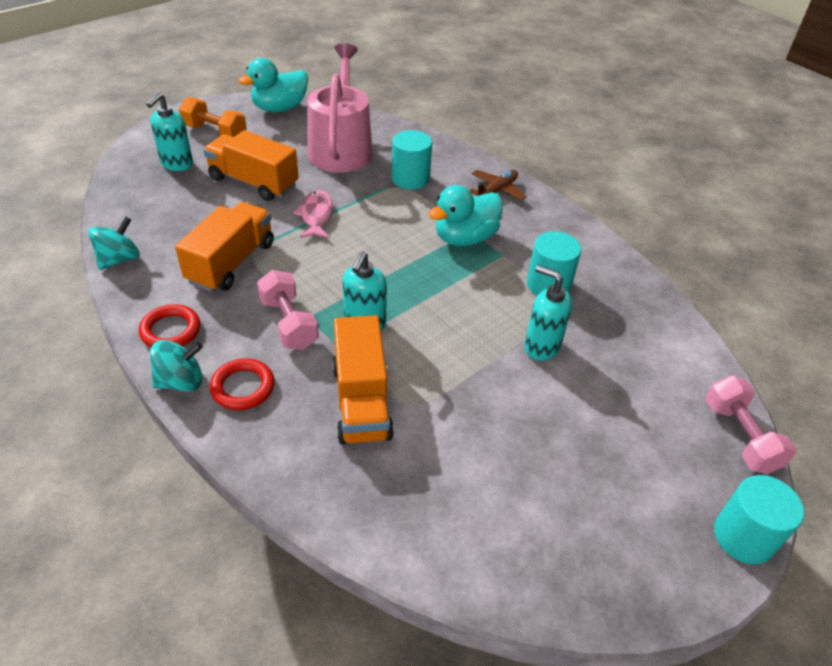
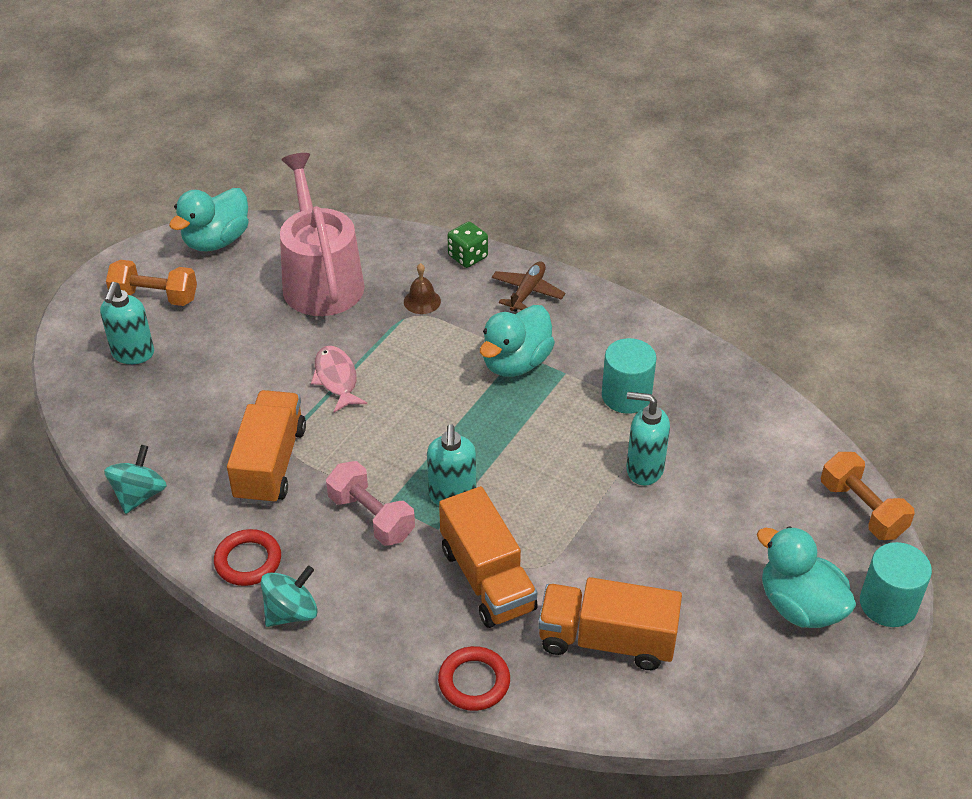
camera: 15 degrees left, 0 degrees up
orange truck [203,130,299,201] -> orange truck moved to [538,577,682,670]
red ring [210,358,275,410] -> red ring moved to [438,646,510,711]
turquoise cylinder [391,130,432,189] -> brown bell [404,263,441,314]
pink dumbbell [706,375,796,474] -> orange dumbbell [821,452,915,540]
none -> green dice [447,222,488,268]
none -> turquoise duck [757,526,856,628]

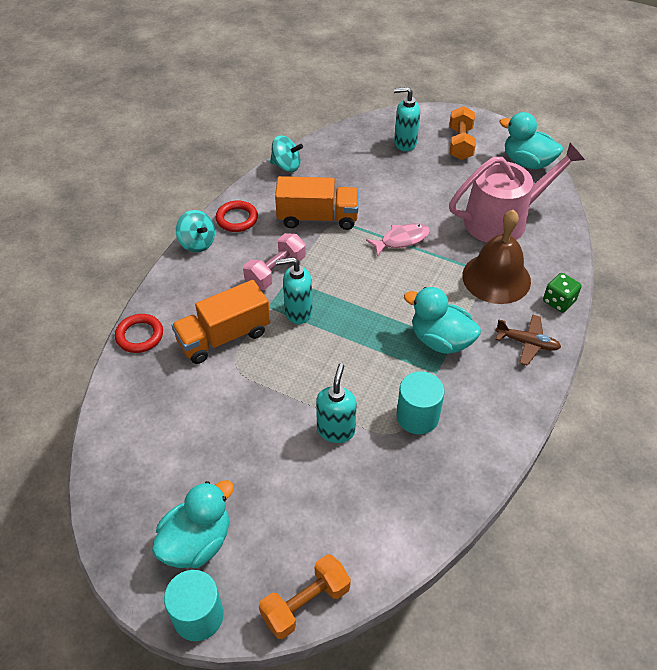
camera: 85 degrees right, 5 degrees up
brown bell [404,263,441,314] -> brown bell [462,210,531,304], size x2.30
orange truck [538,577,682,670] -> none

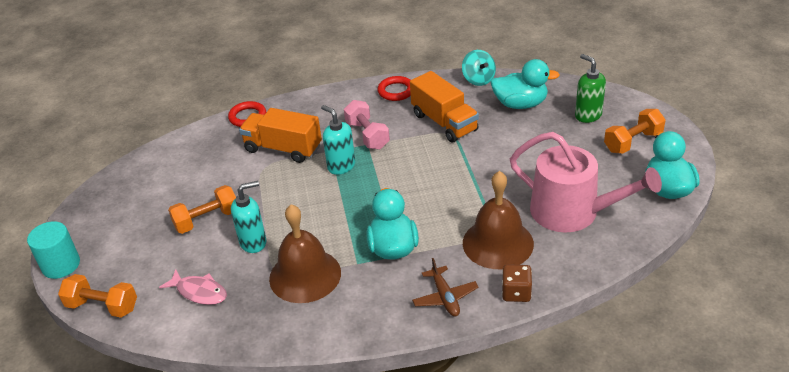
camera: 55 degrees right, 10 degrees down
turquoise duck [152,480,234,568] -> turquoise duck moved to [490,59,560,109]
turquoise spinning top [176,210,215,253] -> none
pink dumbbell [243,233,306,290] -> pink dumbbell turned 60 degrees clockwise [344,100,390,150]
pink fish [366,223,430,257] -> pink fish moved to [159,269,227,305]
turquoise soap dispenser [394,87,420,151] -> green soap dispenser [575,54,606,123]
turquoise cylinder [397,371,444,434] -> brown bell [269,204,341,303]
green dice [543,273,582,313] -> brown dice [502,264,532,302]
none -> orange dumbbell [168,185,236,234]

